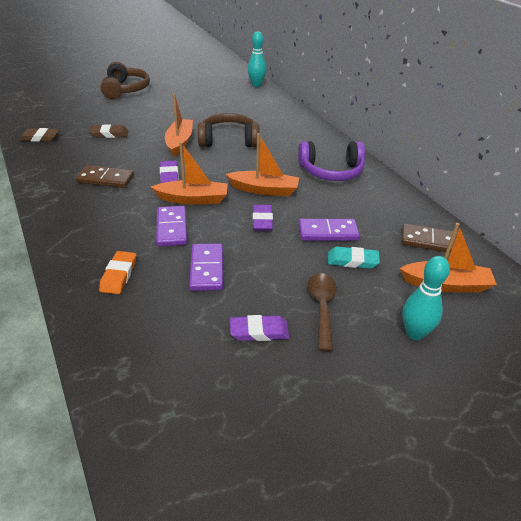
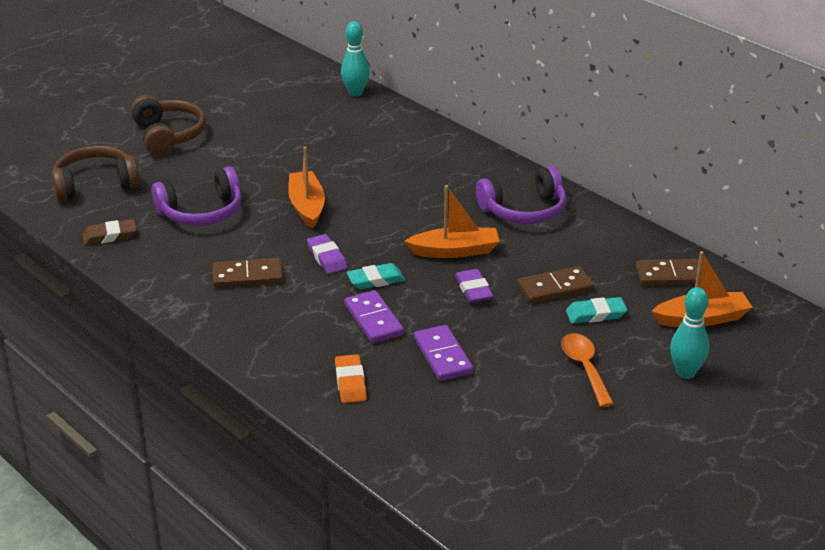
camera: 15 degrees left, 5 degrees down
brown eraser [89,125,128,138] -> purple headphones [151,166,242,226]
orange boat [151,142,228,205] -> turquoise eraser [346,263,405,290]
brown headphones [198,113,259,147] -> brown headphones moved to [51,146,139,201]
purple eraser [230,315,289,341] -> none
purple domino [298,219,360,241] -> brown domino [517,266,594,303]
brown spoon [308,273,337,351] -> orange spoon [561,333,614,407]

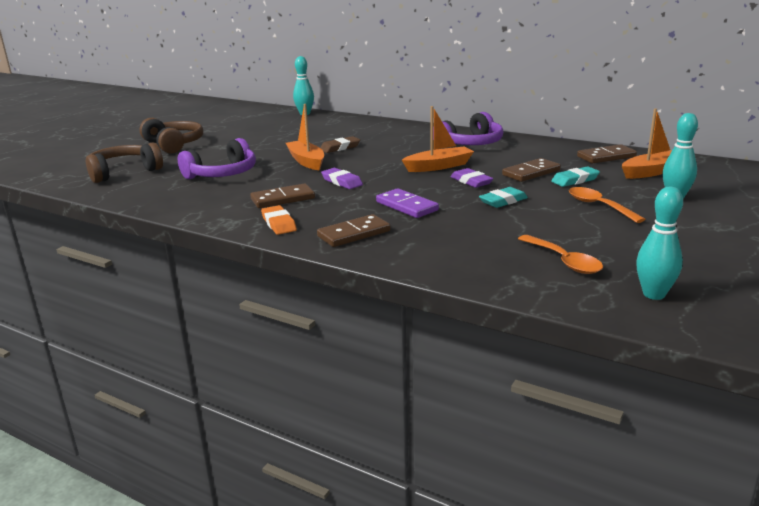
camera: 15 degrees left, 10 degrees down
brown eraser [82,219,137,245] -> brown eraser moved to [320,136,360,153]
orange eraser [335,354,367,403] -> orange eraser moved to [261,205,297,235]
turquoise eraser [346,263,405,290] -> turquoise eraser moved to [479,187,528,208]
purple domino [414,325,473,381] -> none
none -> brown domino [317,214,391,247]
none -> orange spoon [518,235,603,274]
none -> turquoise bowling pin [636,187,683,300]

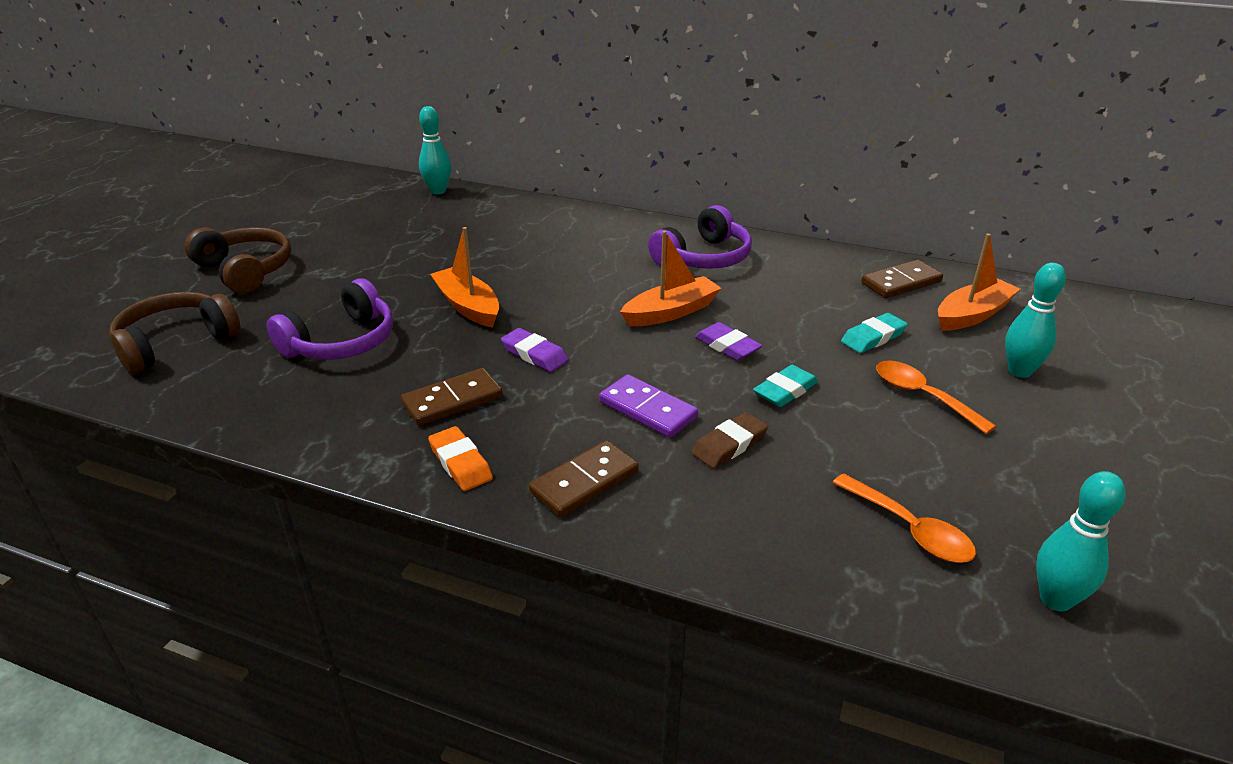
camera: 10 degrees left, 10 degrees up
brown eraser [320,136,360,153] -> brown eraser moved to [691,412,768,469]
brown domino [502,158,561,182] -> none

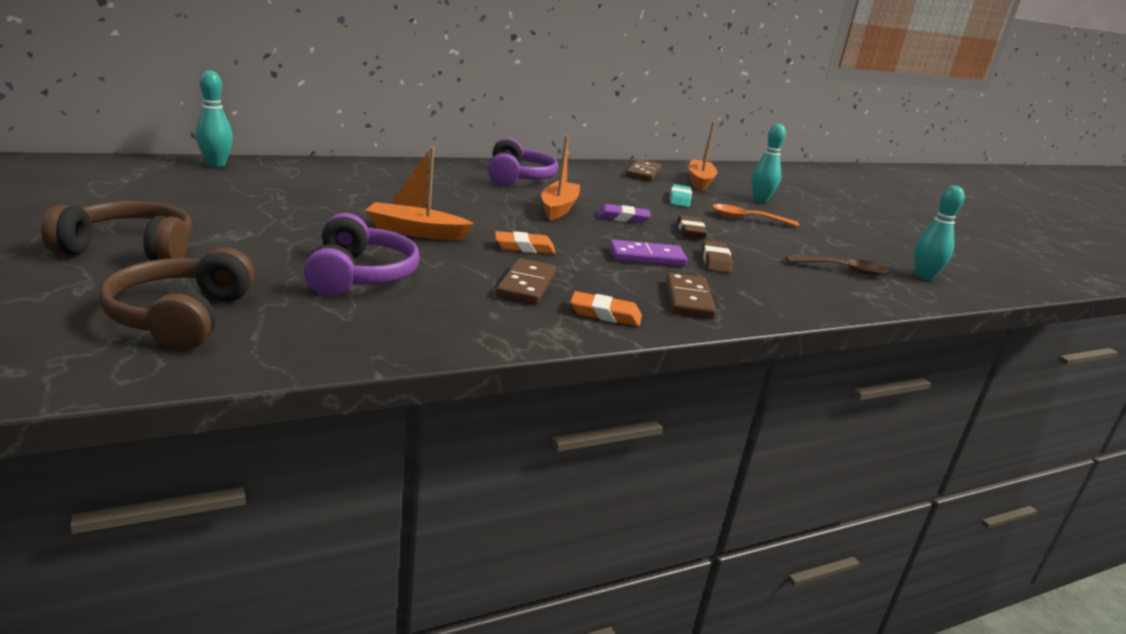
camera: 50 degrees left, 10 degrees down
purple eraser [501,328,569,372] -> orange eraser [495,231,556,254]
turquoise eraser [753,365,819,407] -> brown eraser [677,215,707,239]
orange spoon [833,474,976,563] -> brown spoon [786,256,889,276]

